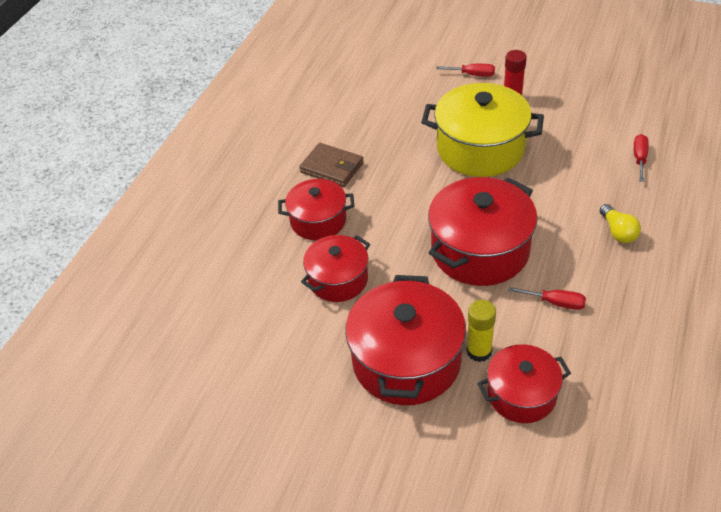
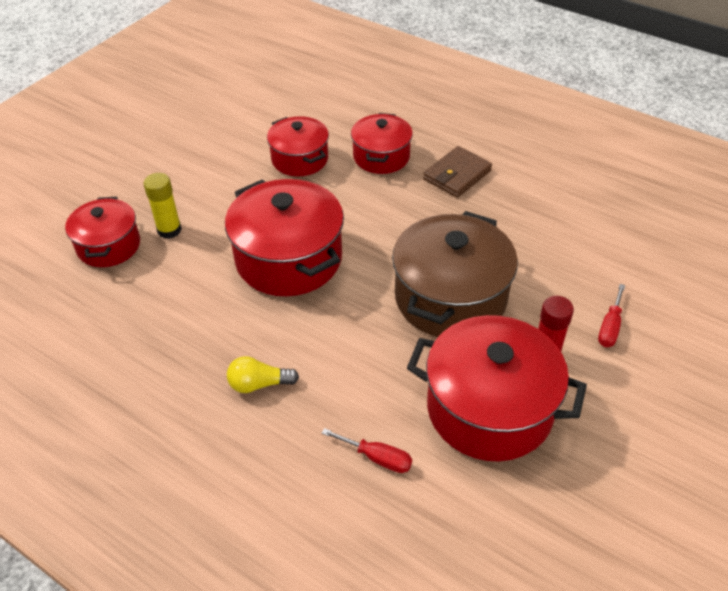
camera: 100 degrees right, 0 degrees up
red pot [345,275,466,405] -> red pot moved to [407,315,587,461]
yellow pot [421,83,544,177] -> brown pot [392,211,518,337]
red screwdriver [509,287,586,310] -> none

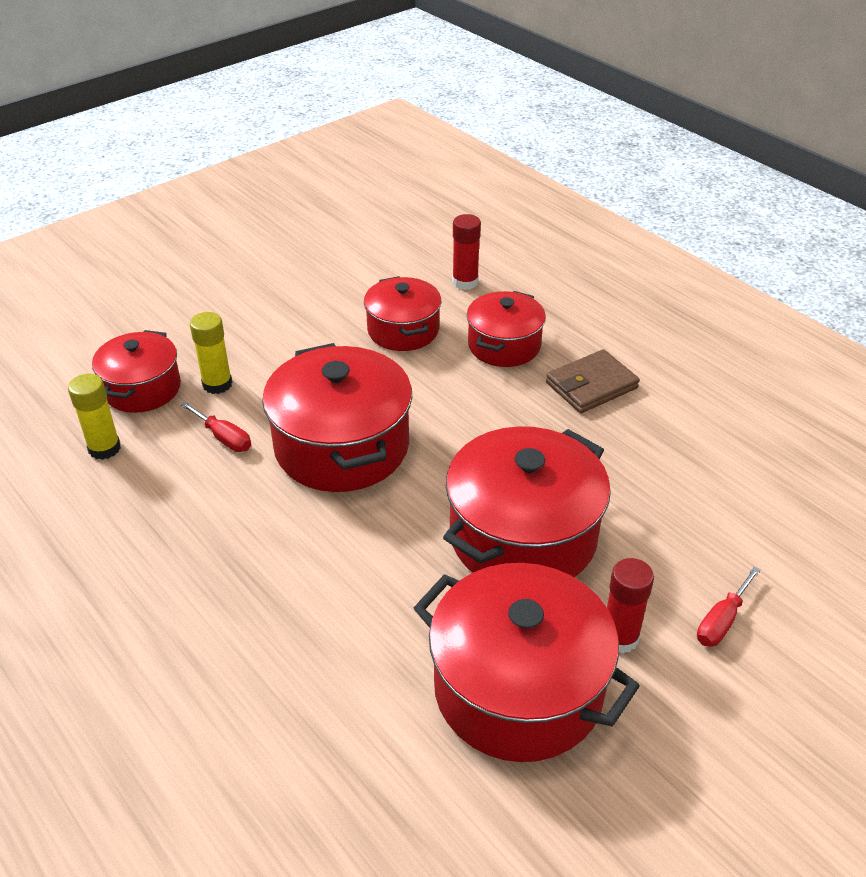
camera: 15 degrees right, 5 degrees down
yellow light bulb [227,356,299,393] -> none
red screwdriver [322,428,412,473] -> red screwdriver moved to [181,402,251,452]
brown pot [392,211,518,337] -> red pot [443,426,611,577]
none -> yellow glue stick [68,374,121,460]
none -> red glue stick [452,214,481,290]

